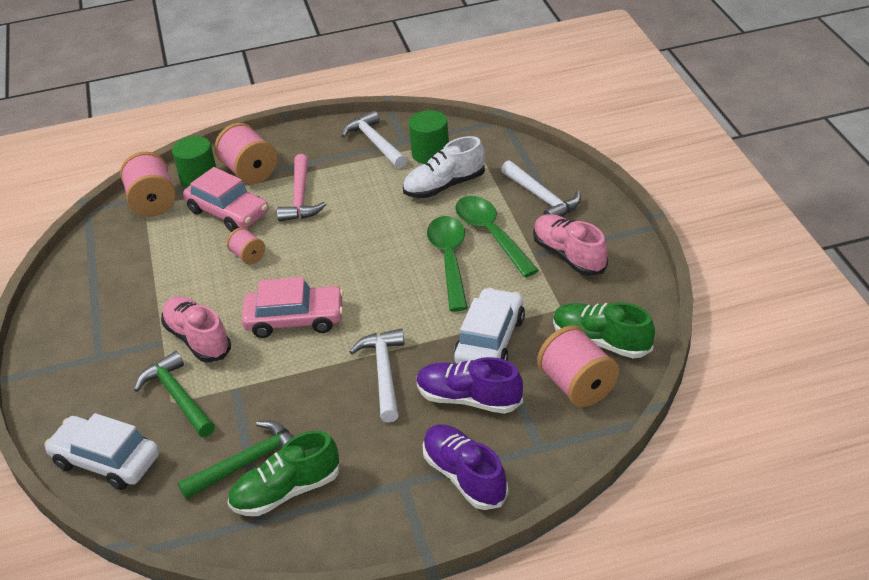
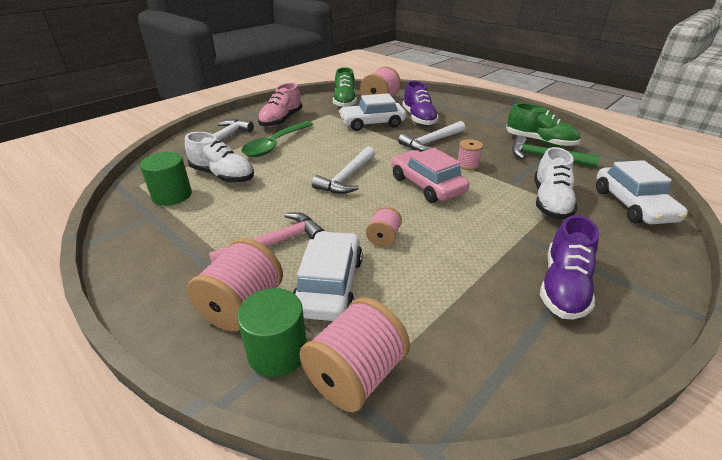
camera: 125 degrees left, 5 degrees down
green hammer [134,351,215,437] -> white shoe [534,147,578,219]
pink shoe [161,296,231,362] -> none
pink car [183,167,269,232] -> white car [293,231,363,321]
white hammer [341,110,407,169] -> white hammer moved to [312,147,375,194]
purple shoe [423,424,508,510] -> purple shoe moved to [540,215,599,319]
green spoon [427,216,468,312] -> none
none -> pink spool [458,139,483,170]

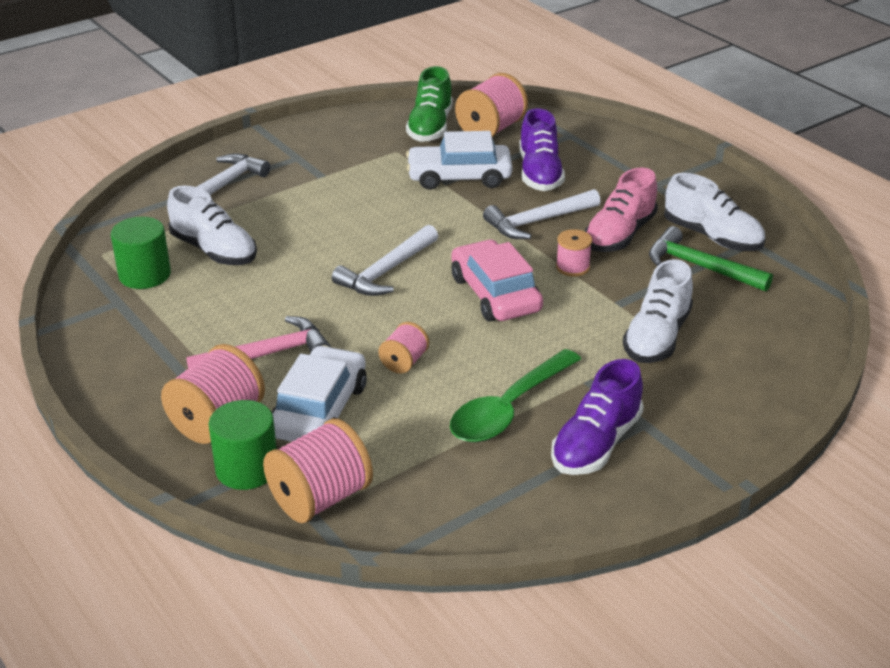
camera: 10 degrees right, 0 degrees up
green spoon [241,121,313,157] -> green spoon moved to [450,349,581,442]
pink shoe [258,83,302,127] -> pink shoe moved to [585,168,658,252]
green shoe [506,103,580,147] -> white shoe [664,173,765,251]
white car [596,160,688,224] -> none

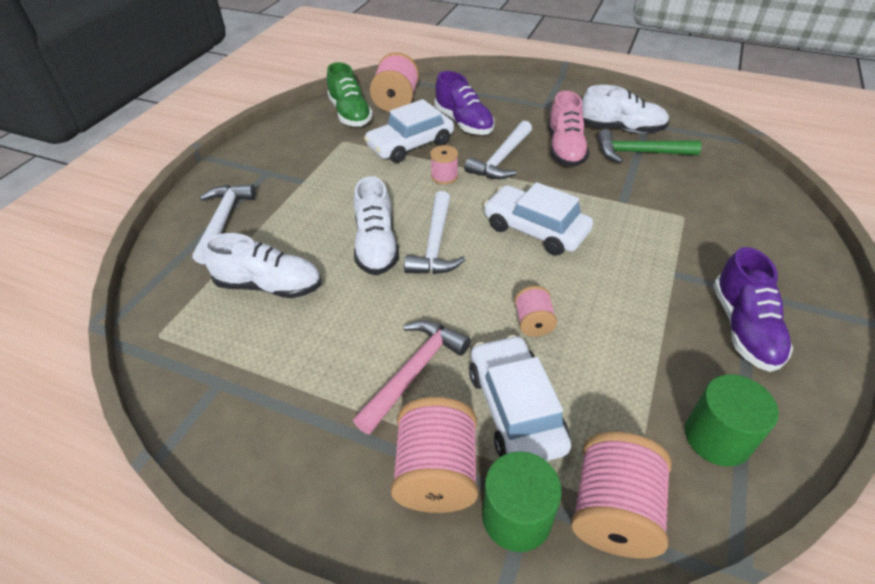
camera: 30 degrees left, 10 degrees up
green cylinder [111,217,171,289] -> green cylinder moved to [685,374,779,466]
green spoon [450,349,581,442] -> none
pink car [451,240,543,322] -> white car [484,182,593,256]
pink spool [556,229,592,277] -> pink spool moved to [430,145,458,184]
white shoe [623,259,693,363] -> white shoe moved to [354,176,399,275]

